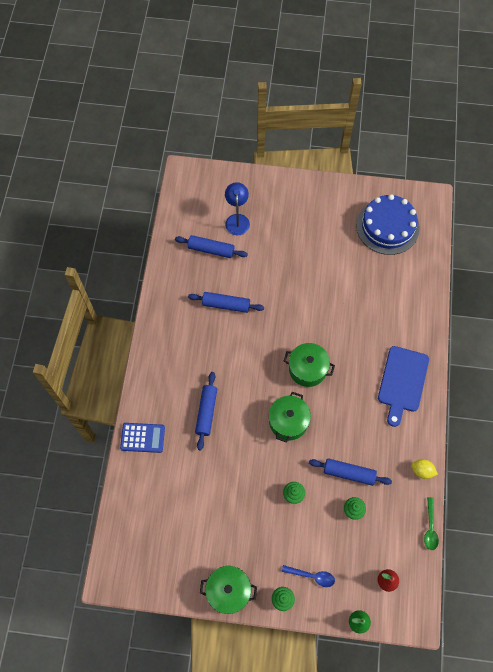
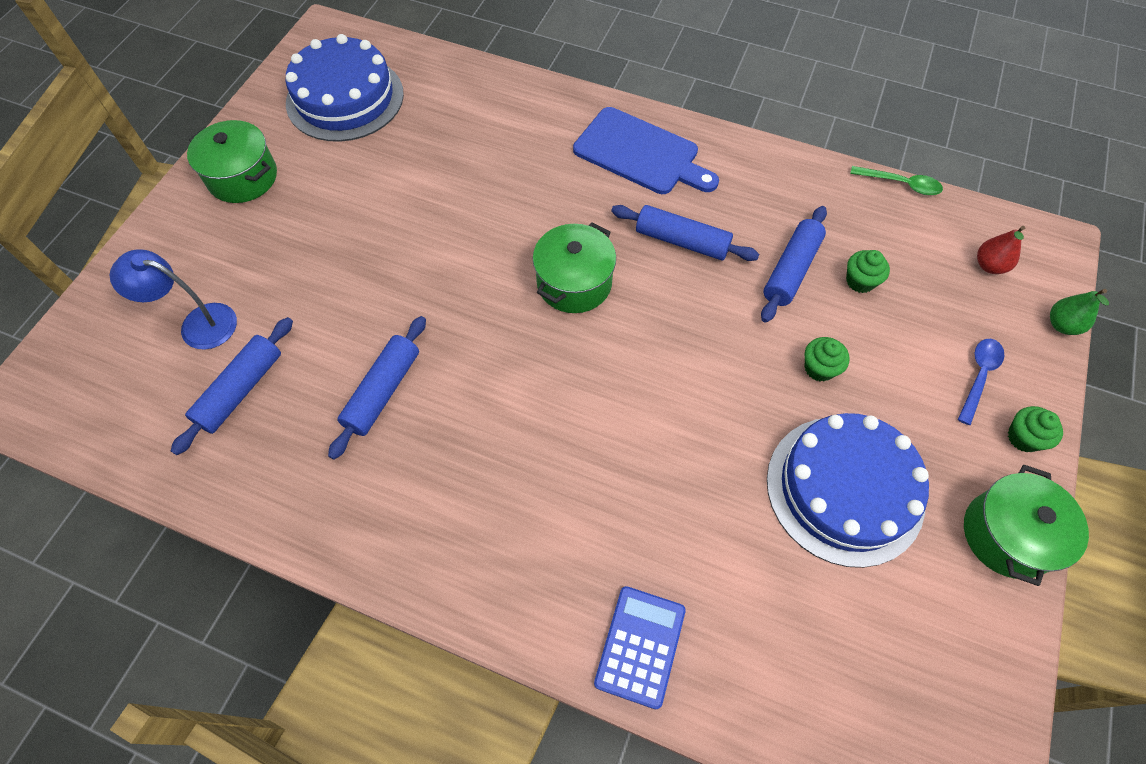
camera: 75 degrees left, 5 degrees down
blue rolling pin [195,372,217,450] -> blue rolling pin moved to [611,205,759,261]
green pot [269,392,311,443] -> green pot moved to [187,120,277,203]
yellow lemon [411,459,438,479] -> none
none -> blue cake [767,413,929,568]

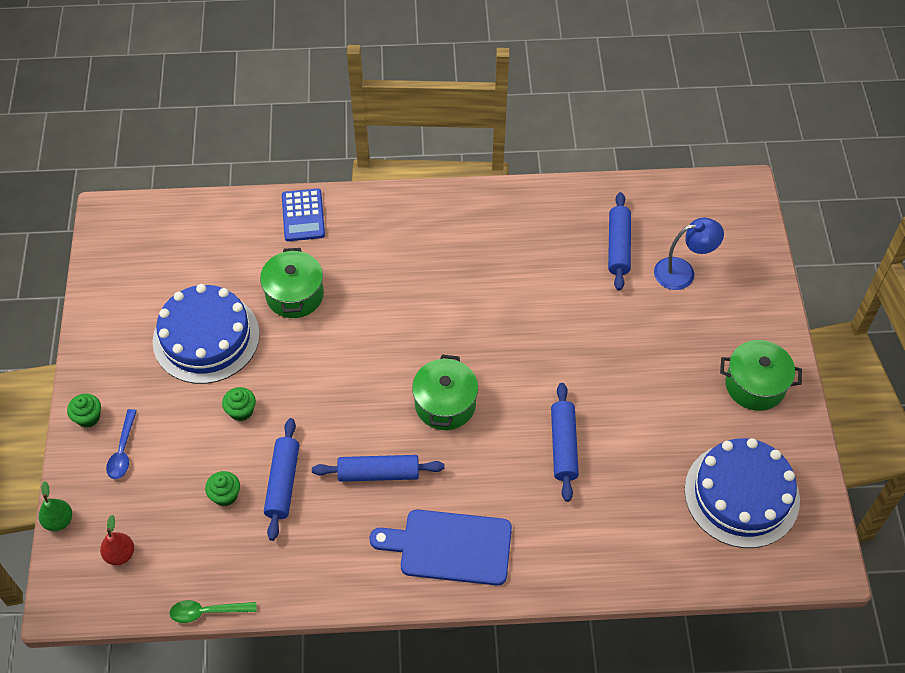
camera: 155 degrees right, 5 degrees down
blue rolling pin [328,316,426,460] -> blue rolling pin moved to [551,383,579,502]
green pot [964,465,1089,586] -> green pot moved to [260,248,324,318]

